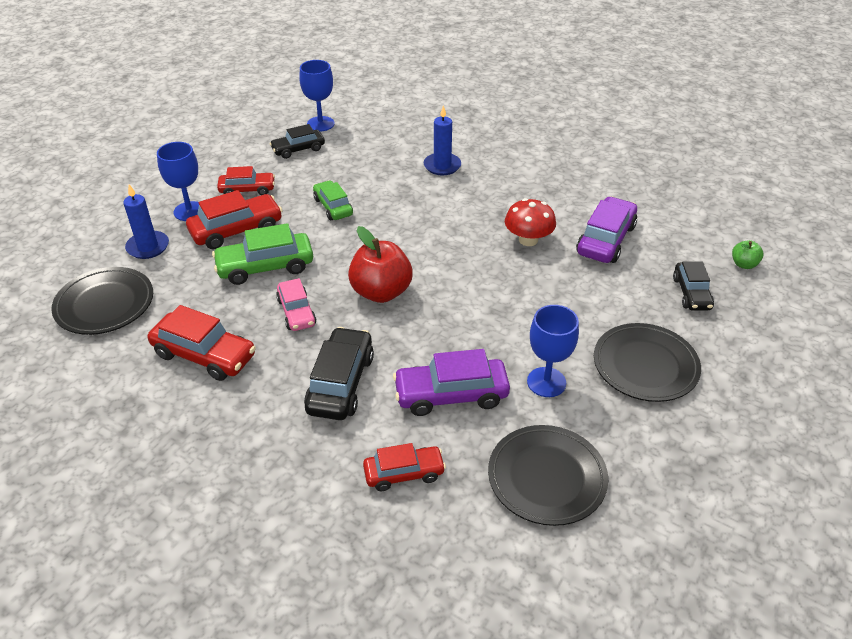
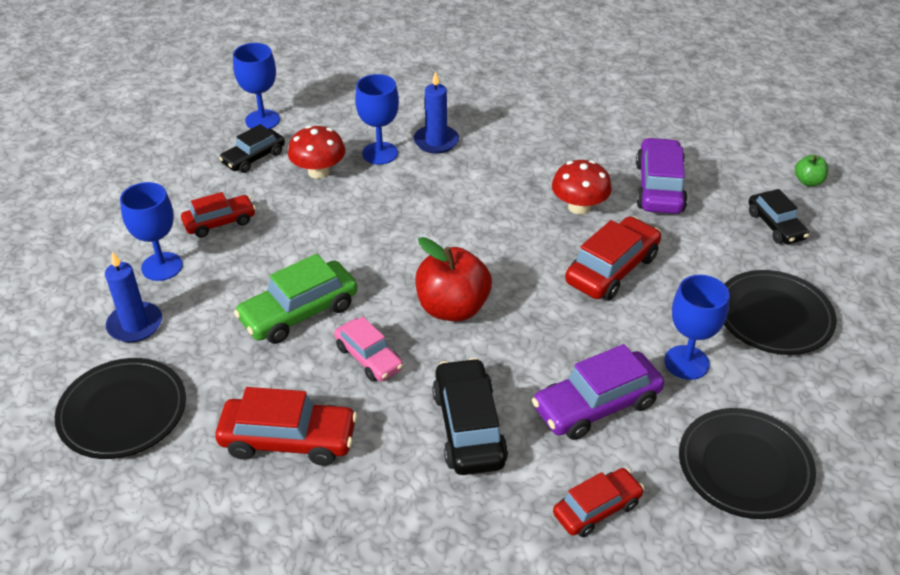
camera: 20 degrees left, 0 degrees up
red car [186,190,283,250] -> red car moved to [565,216,661,300]
green car [313,180,353,220] -> none
none -> red mushroom [288,125,345,179]
none -> blue goblet [355,74,399,164]

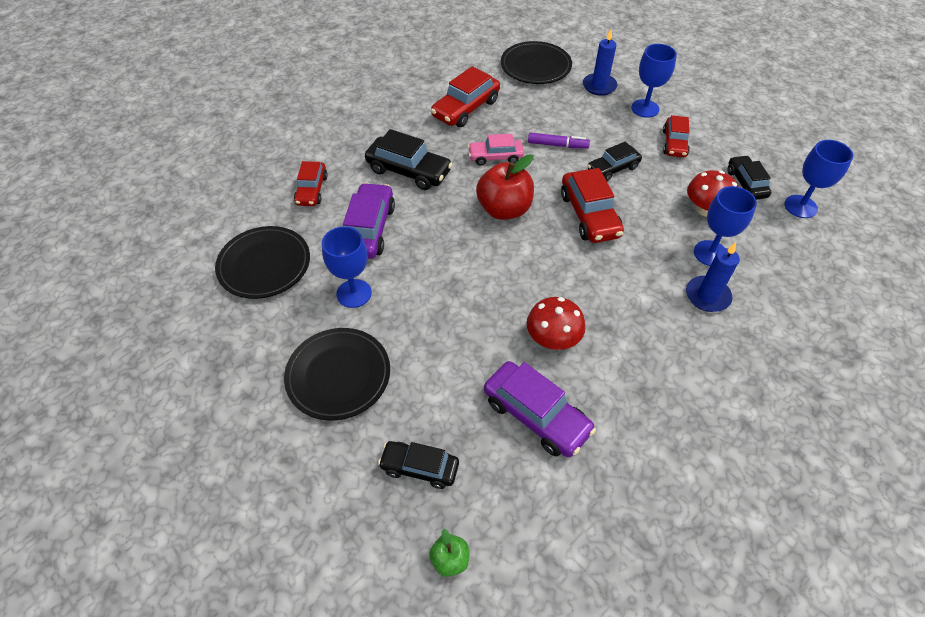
camera: 125 degrees right, 10 degrees up
green car [234,254,358,344] -> purple marker [528,133,590,149]
red car [565,216,661,300] -> red car moved to [561,168,624,243]
none -> black car [588,141,642,181]

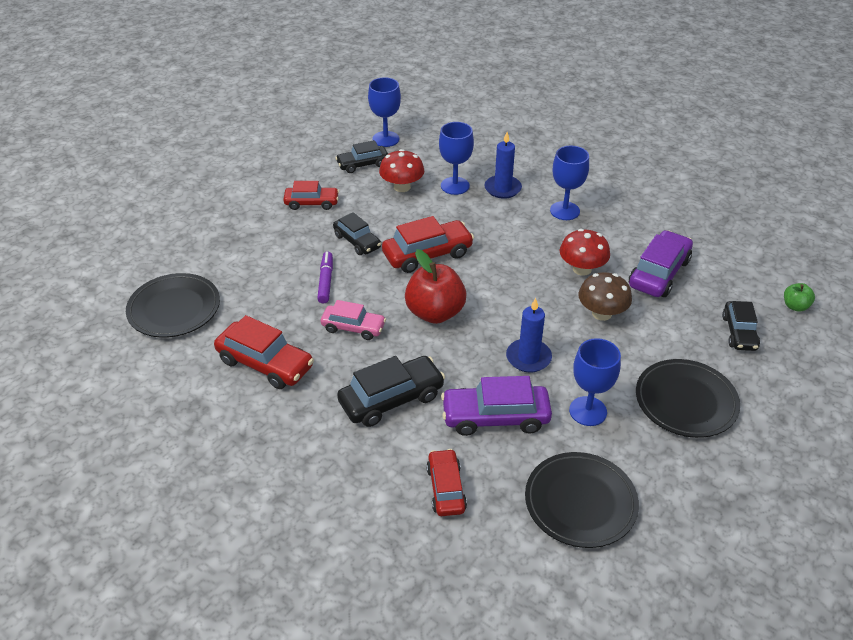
camera: 100 degrees left, 10 degrees down
red car [294,161,328,206] -> red car turned 90 degrees counterclockwise [426,449,467,516]
black car [365,129,453,190] -> black car turned 45 degrees clockwise [337,356,445,427]
pink car [468,134,524,165] -> pink car turned 60 degrees counterclockwise [321,300,386,340]
blue candle [583,29,617,96] -> blue candle moved to [506,298,552,372]
blue goblet [631,44,677,118] -> blue goblet moved to [550,146,589,220]
none -> brown mushroom [578,272,632,321]

